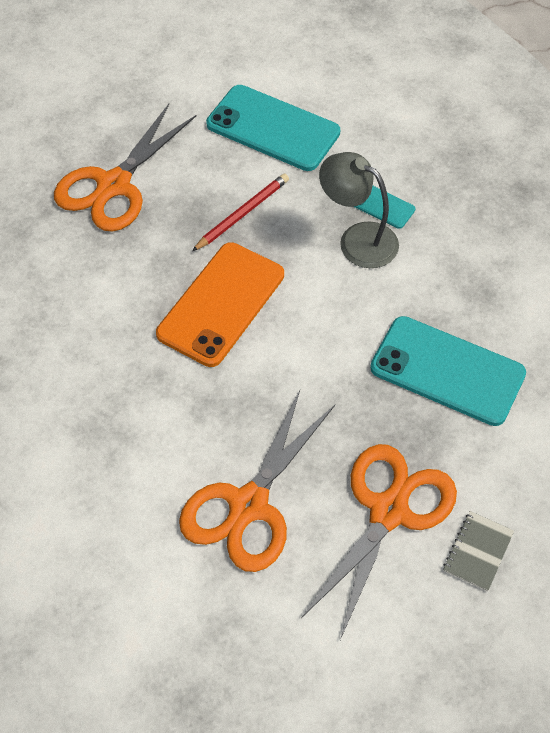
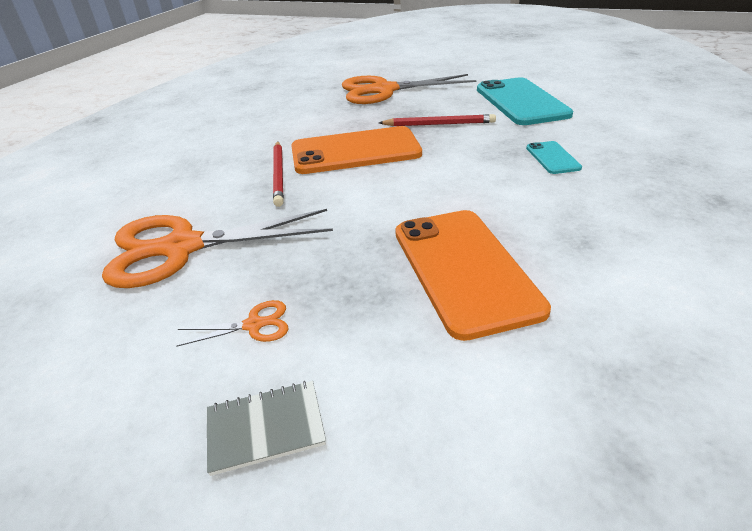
camera: 50 degrees right, 20 degrees down
orange scissors [301,444,457,640] -> orange scissors [176,300,288,347], size x0.40
grey lamp [319,152,399,268] -> none
turquoise phone [370,316,526,426] -> orange phone [395,210,551,341]
none -> red pencil [273,142,284,207]

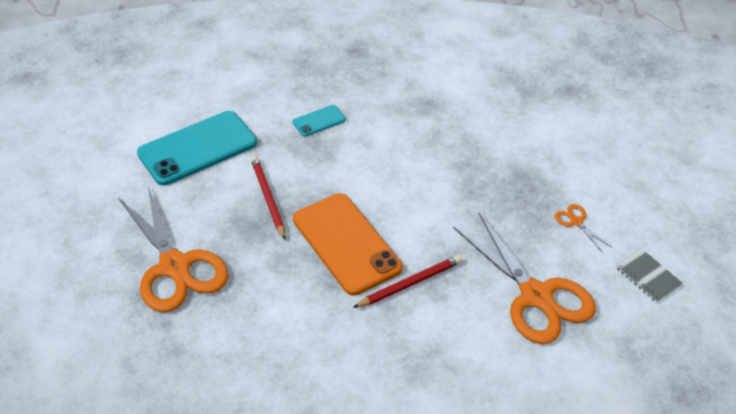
camera: 115 degrees left, 10 degrees up
grey notebook [207,381,326,476] -> grey notebook moved to [616,248,683,303]
orange phone [395,210,551,341] -> none

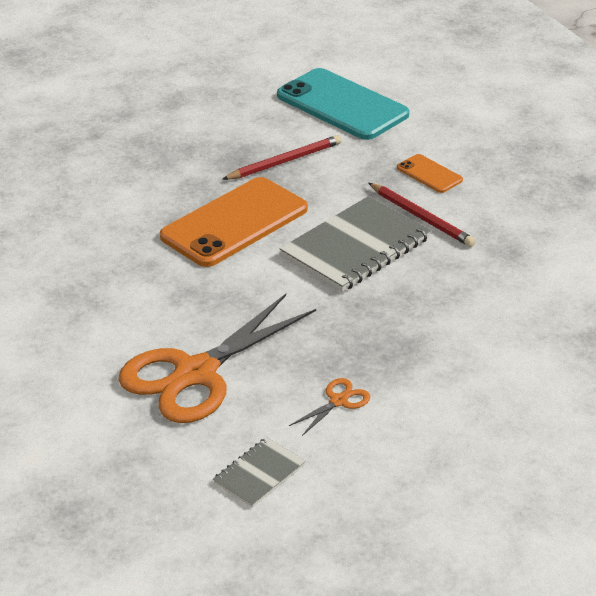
camera: 80 degrees right, 10 degrees down
orange scissors [118,184,229,312] -> none
turquoise phone [292,105,346,137] -> orange phone [397,154,463,193]
red pencil [353,255,462,308] -> red pencil moved to [369,183,475,247]
none -> grey notebook [280,196,431,292]

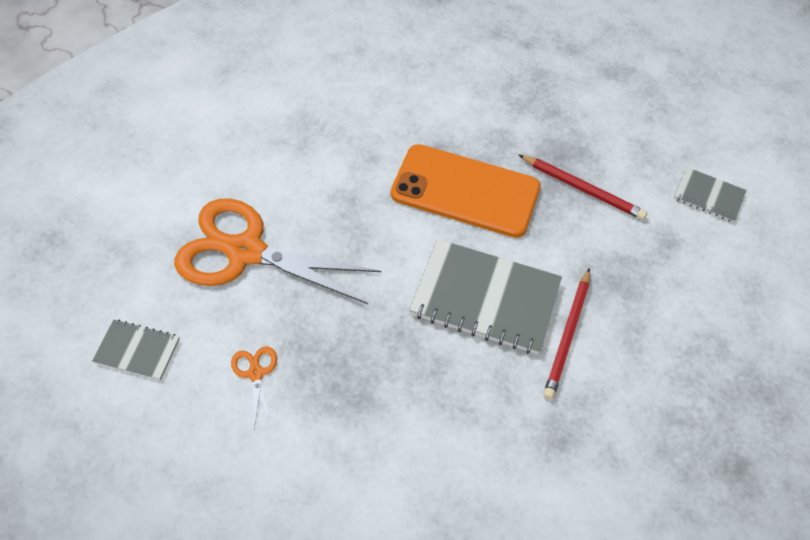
camera: 60 degrees right, 20 degrees up
turquoise phone [277,68,409,140] -> grey notebook [673,167,747,223]
orange scissors [289,378,370,436] -> orange scissors turned 120 degrees counterclockwise [231,346,277,428]
orange phone [397,154,463,193] -> none

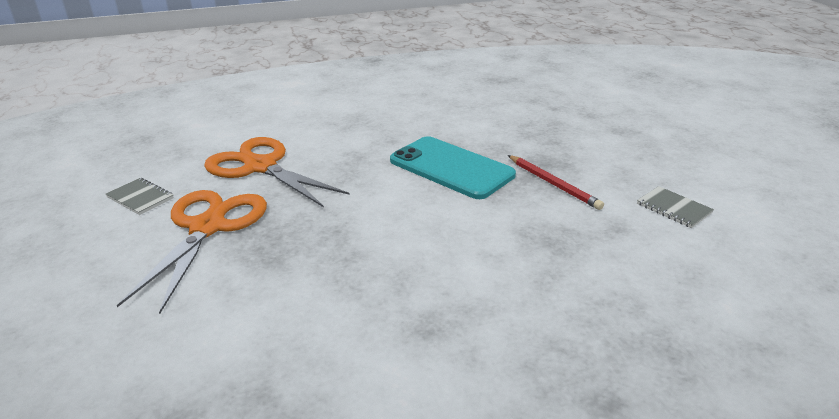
camera: 25 degrees right, 25 degrees down
orange scissors [231,346,277,428] -> orange scissors [117,190,267,314], size x2.47
orange phone [391,144,541,238] -> turquoise phone [390,136,516,199]
grey notebook [409,239,562,355] -> none
red pencil [543,268,590,400] -> none

